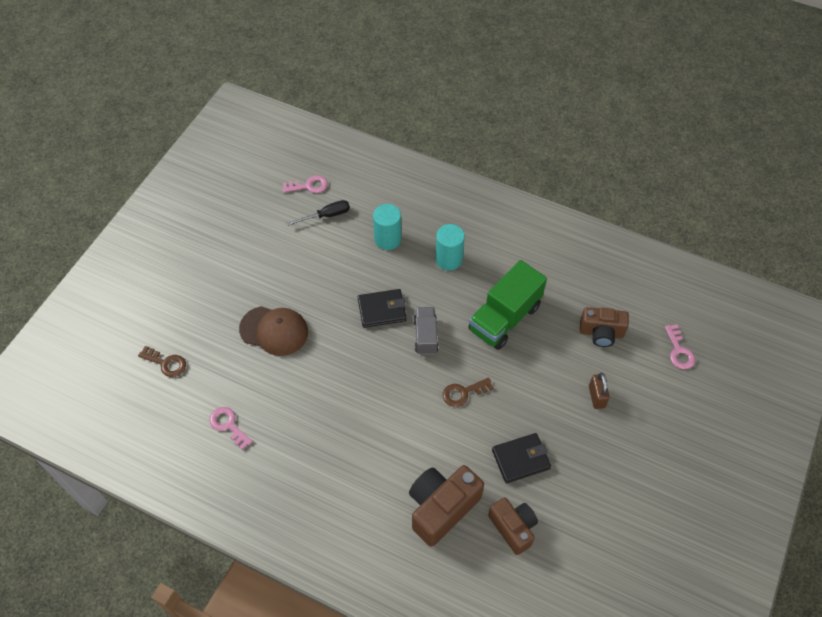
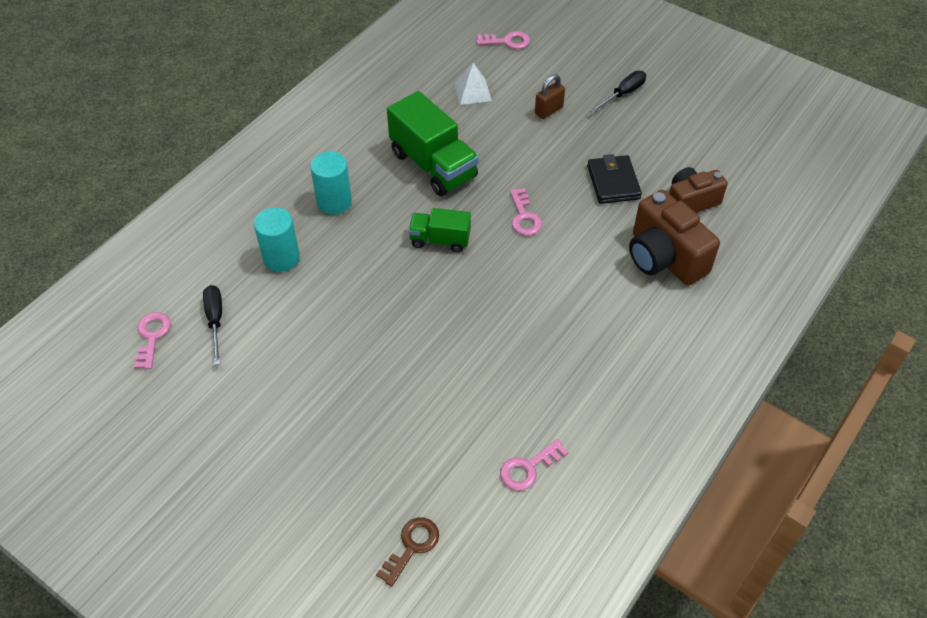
camera: 80 degrees left, 5 degrees down
brown cap [239,306,308,356] -> none
black wallet [358,289,406,328] -> none
grey truck [414,307,438,355] -> green truck [408,208,471,252]
brown key [443,377,494,407] -> pink key [510,188,542,236]
brown camera [580,307,629,347] -> white pyramid [454,63,492,105]
brown padlock [589,373,610,409] -> brown padlock turned 45 degrees counterclockwise [535,74,565,119]
none -> black screwdriver [590,71,646,113]

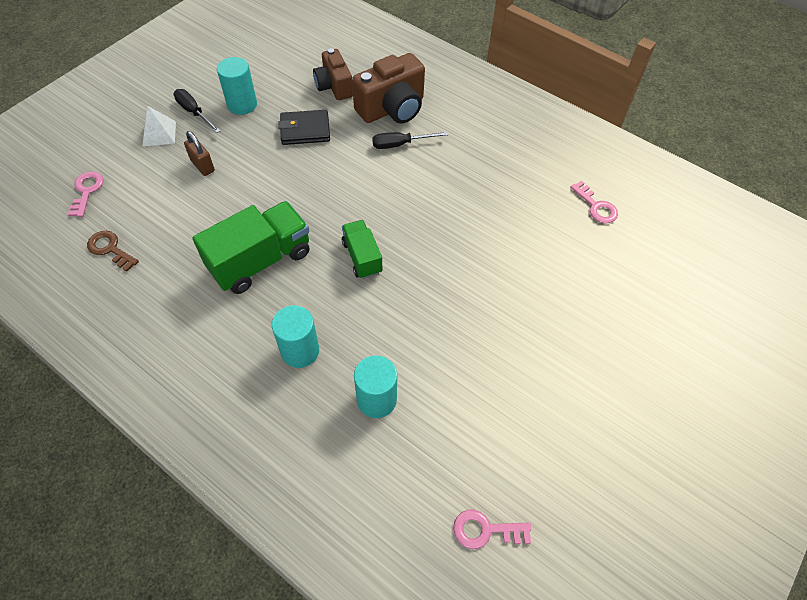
camera: 90 degrees left, 5 degrees up
black screwdriver [203,285,222,365] -> black screwdriver moved to [372,132,448,149]
brown key [376,517,439,587] -> brown key moved to [87,231,139,272]
green truck [408,208,471,252] -> green truck turned 150 degrees clockwise [342,220,383,279]
white pyramid [454,63,492,105] -> white pyramid moved to [142,105,176,147]
pink key [510,188,542,236] -> none
none -> turquoise cylinder [217,57,257,115]

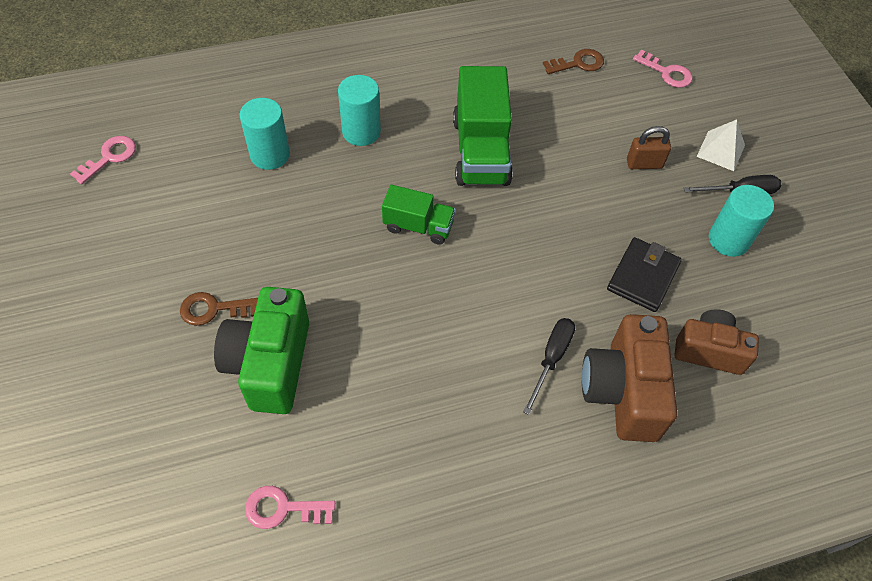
camera: 125 degrees right, 0 degrees up
none -> brown key [180,292,258,326]
none -> green camera [214,287,309,414]

